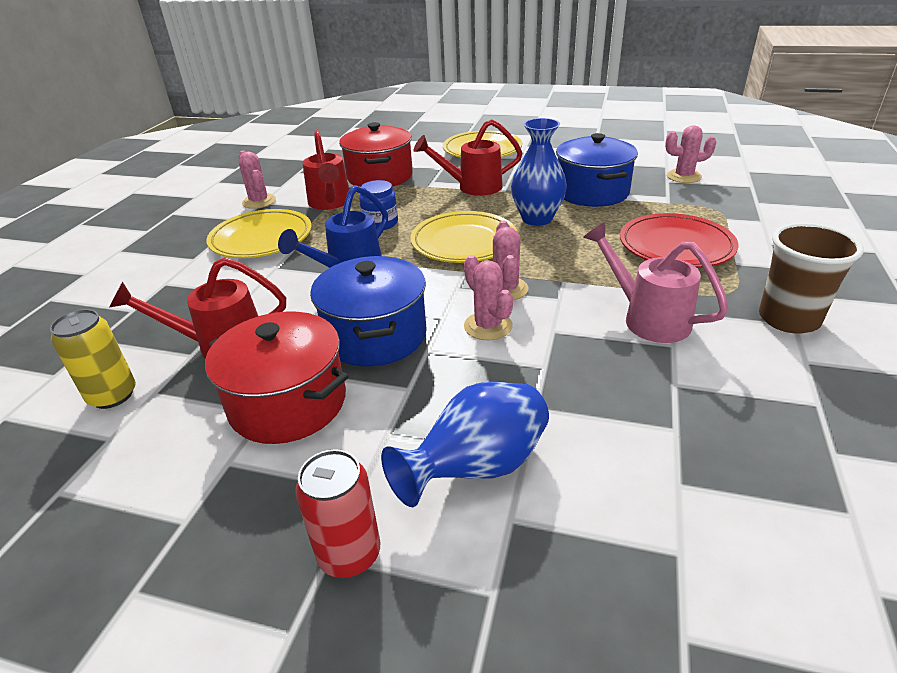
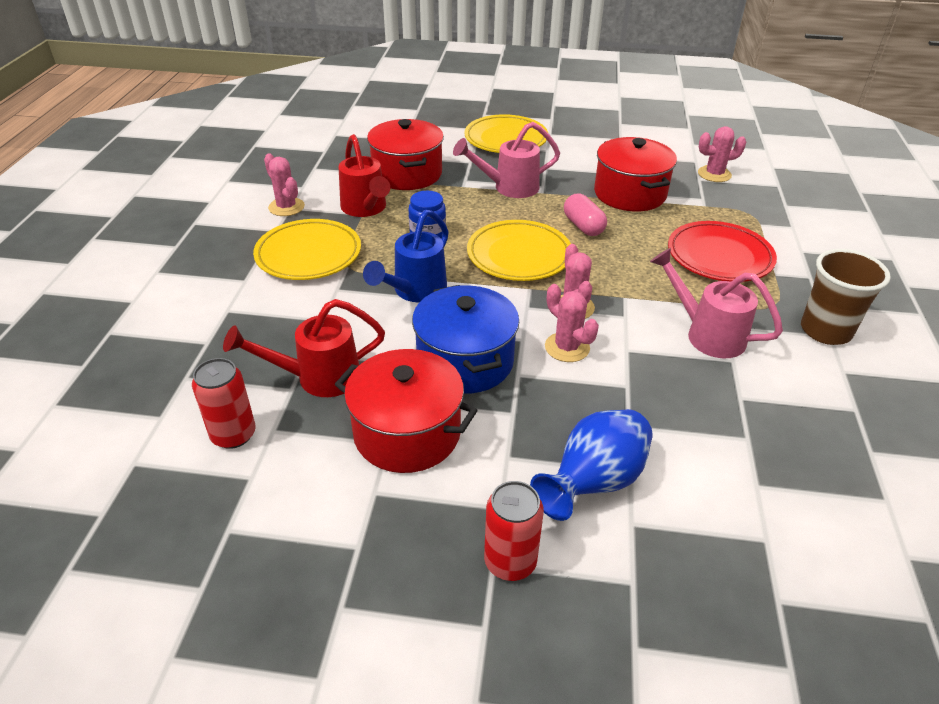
camera: 10 degrees left, 5 degrees up
yellow can [50,309,136,409] -> red can [192,358,256,449]
red watering can [414,119,522,196] -> pink watering can [453,122,560,198]
blue vase [511,118,567,226] -> pink capsule [564,194,607,236]
blue pot [556,133,638,207] -> red pot [594,137,677,211]

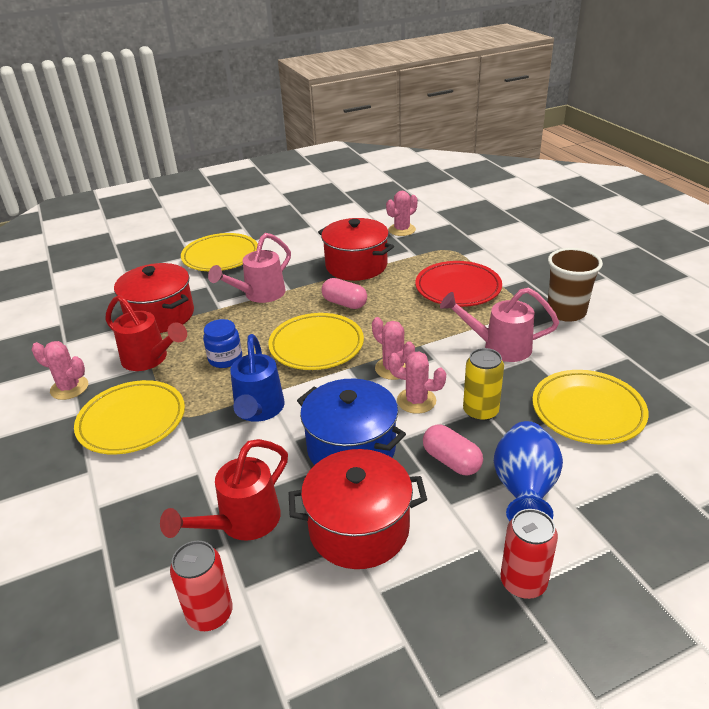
camera: 30 degrees left, 5 degrees down
none -> pink capsule [423,425,483,476]
none -> yellow can [463,348,504,421]
none -> yellow plate [532,370,649,445]

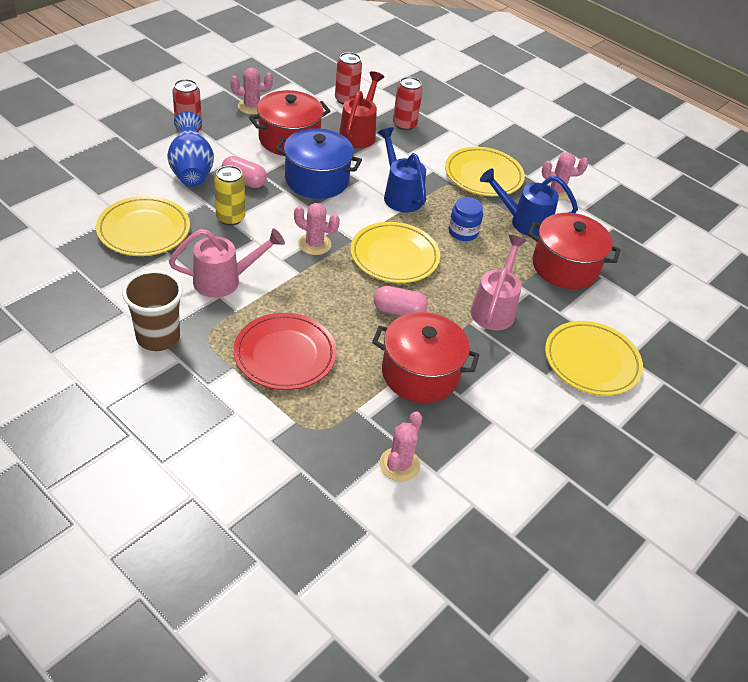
camera: 150 degrees right, 10 degrees up
red watering can [105,295,187,371] -> blue watering can [480,169,578,237]
pink cactus [388,351,446,414] -> pink cactus moved to [231,67,273,115]
none -> red can [393,77,423,130]

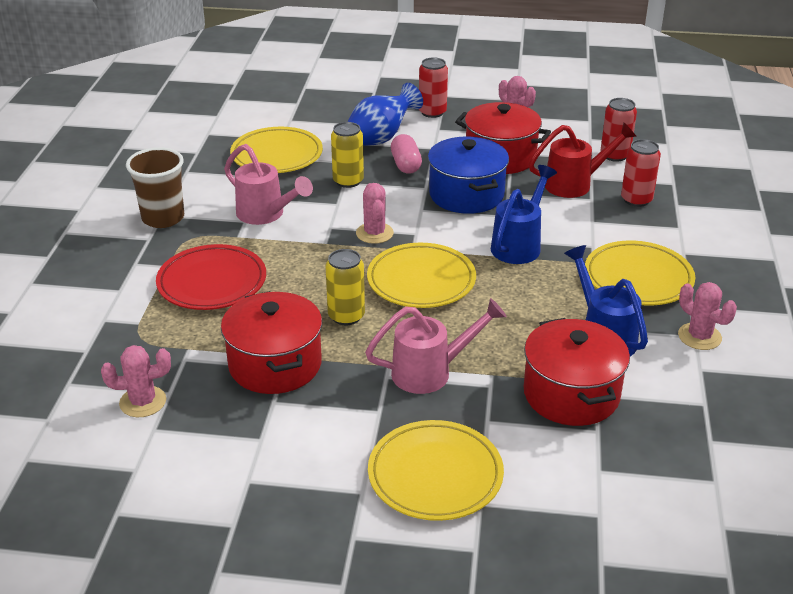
camera: 60 degrees right, 10 degrees down
pink capsule [374,286,428,316] -> yellow can [326,249,365,325]
blue jar [448,197,483,241] -> none

